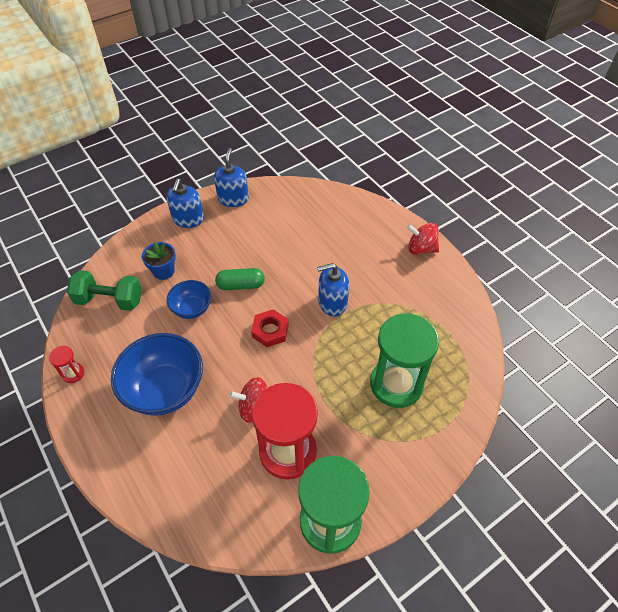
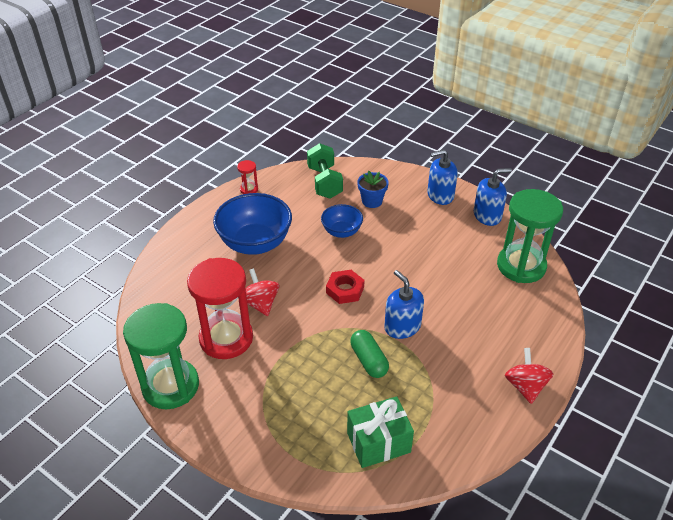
camera: 70 degrees right, 10 degrees down
green capsule [215,268,265,290] -> green capsule moved to [350,330,389,378]
green hourglass [370,313,439,408] -> green hourglass moved to [497,189,563,283]
none -> green gift [347,396,414,468]

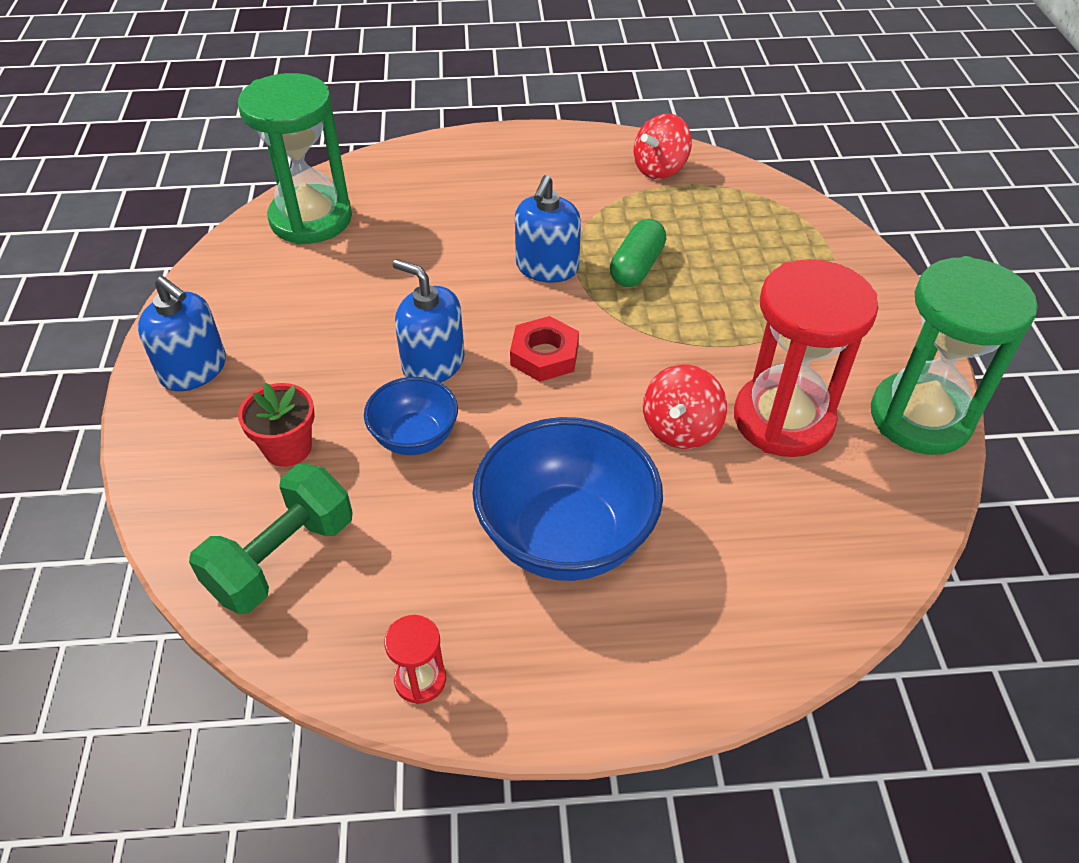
camera: 130 degrees left, 5 degrees up
green gift [347,396,414,468] -> none
blue flower pot [357,171,389,208] -> red flower pot [238,383,315,467]
blue soap dispenser [474,168,512,226] -> blue soap dispenser moved to [393,259,465,383]
red spinning top [505,348,554,404] -> red spinning top moved to [634,113,692,179]

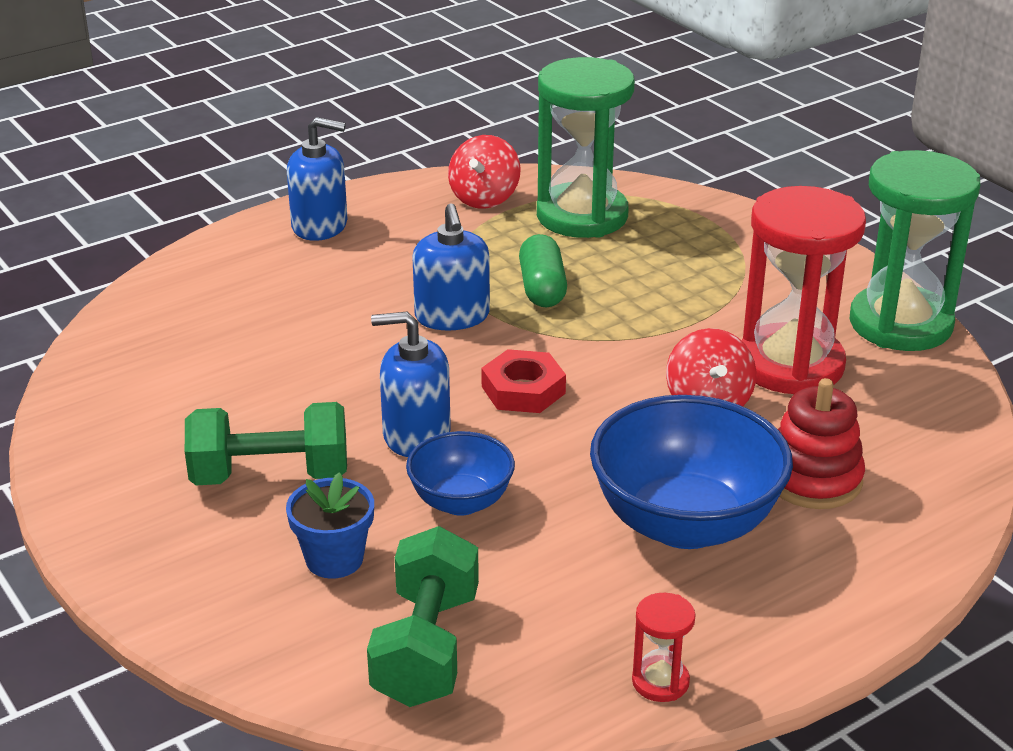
camera: 30 degrees left, 15 degrees down
blue soap dispenser [138,276,226,391] -> blue soap dispenser moved to [287,117,348,241]
green hourglass [238,73,352,245] -> green hourglass moved to [537,57,635,238]
red flower pot [238,383,315,467] -> blue flower pot [286,472,374,579]
none -> green dumbbell [185,402,347,485]
none -> red stacking toy [778,378,865,509]

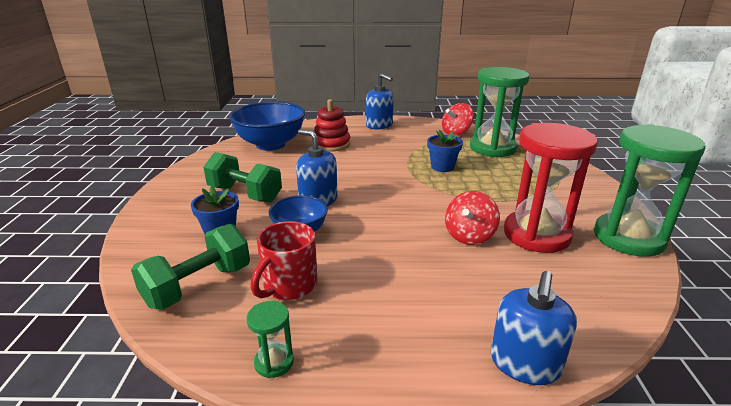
camera: 35 degrees right, 5 degrees down
blue soap dispenser [412,203,490,331] -> blue soap dispenser moved to [491,271,577,385]
red nut [481,349,566,413] -> none
green capsule [519,234,567,307] -> blue flower pot [427,130,463,172]
blue bowl [590,395,793,549] -> blue bowl moved to [229,102,305,151]
red hourglass [632,593,696,702] -> green hourglass [246,301,294,378]
red stacking toy [778,378,865,509] -> red stacking toy moved to [314,99,350,151]
none -> red mug [250,221,318,300]

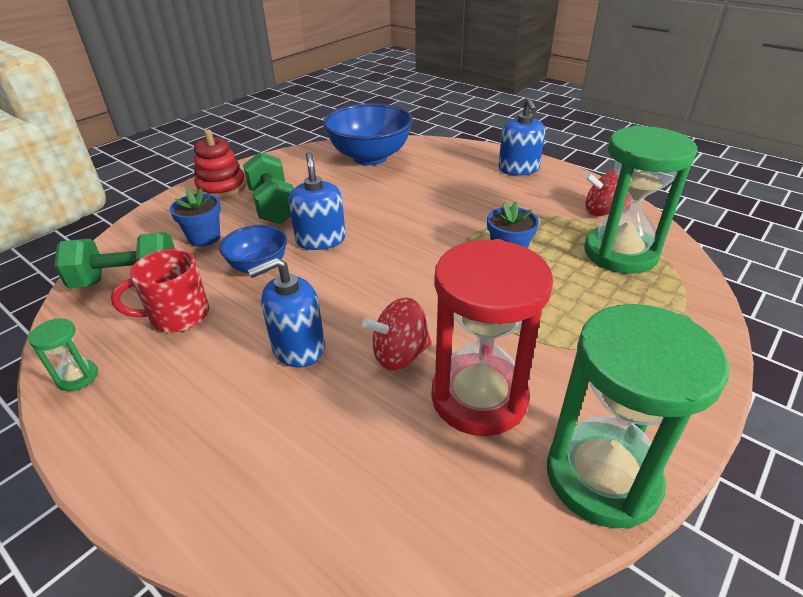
camera: 40 degrees right, 10 degrees up
red stacking toy [314,99,350,151] -> red stacking toy moved to [194,130,246,199]
blue soap dispenser [491,271,577,385] -> blue soap dispenser moved to [248,257,325,368]

